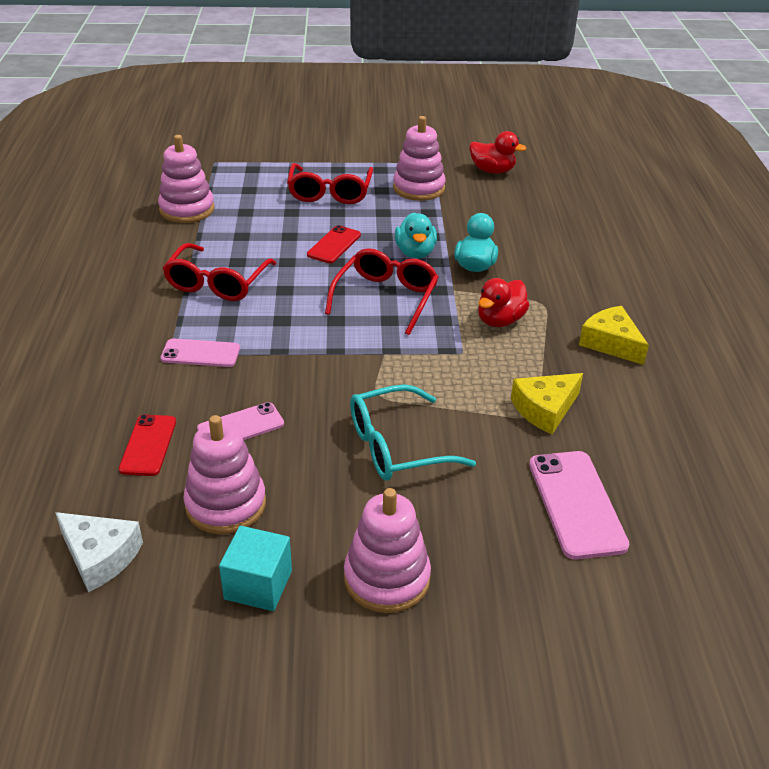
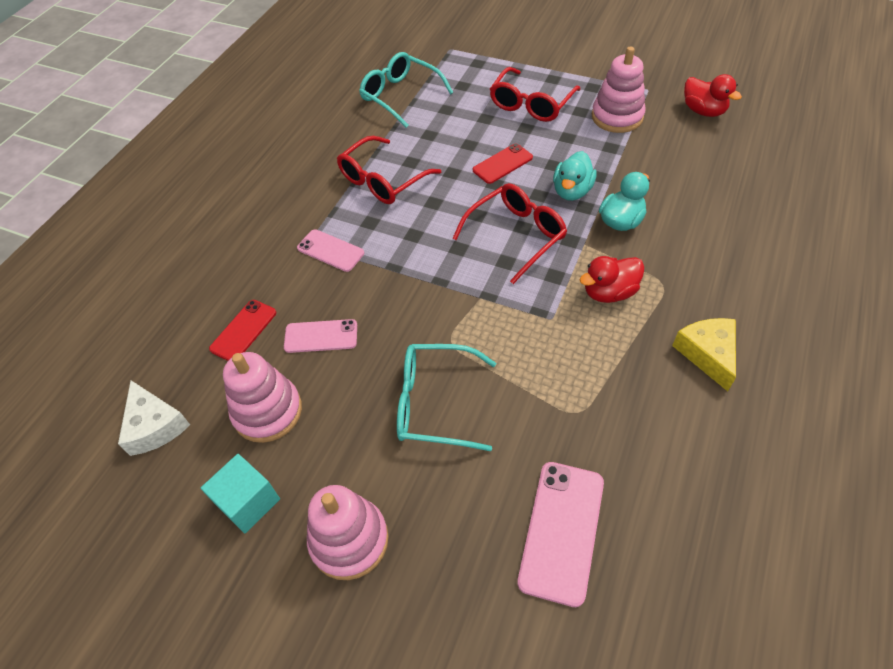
camera: 30 degrees right, 15 degrees up
pink stacking toy [158,135,215,223] -> turquoise glasses [359,52,453,128]
yellow cheese [511,373,583,434] -> none

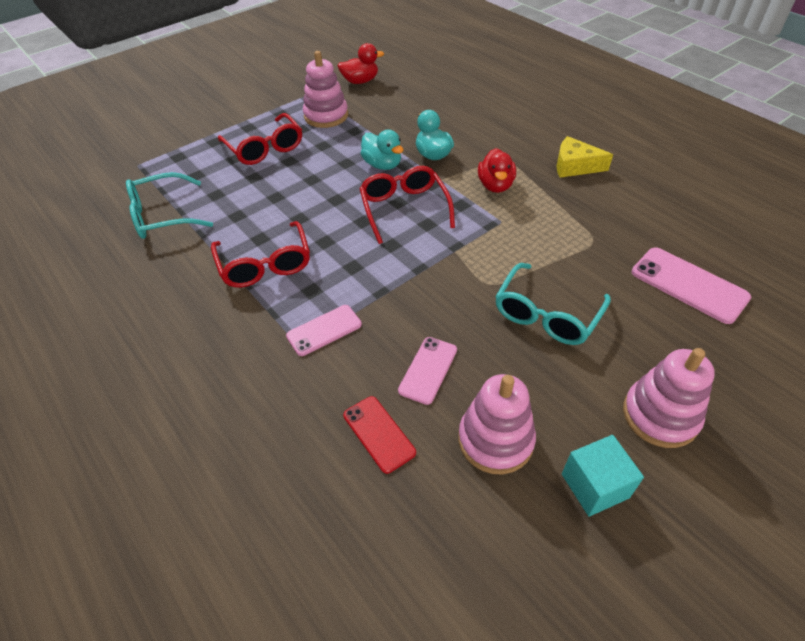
camera: 65 degrees left, 5 degrees down
white cheese [118,381,190,456] -> none
red phone [473,143,533,184] -> none

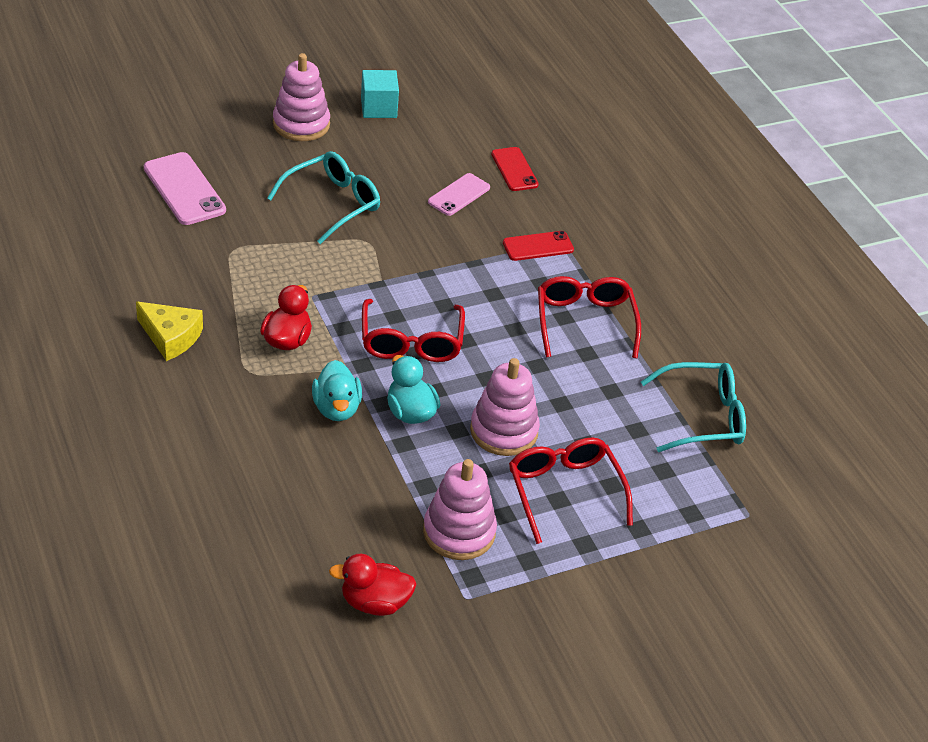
camera: 170 degrees left, 5 degrees down
pink phone [286,305,362,356] -> red phone [503,231,574,261]
pink stacking toy [458,374,536,474] -> pink stacking toy moved to [470,358,540,456]

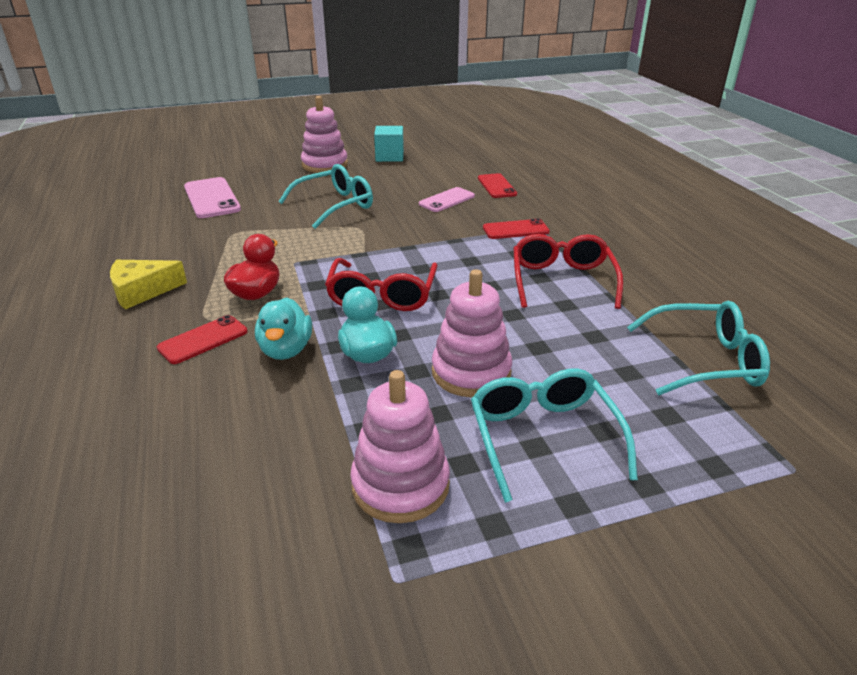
camera: 10 degrees right, 10 degrees down
yellow cheese [136,302,203,361] -> yellow cheese turned 120 degrees clockwise [110,260,187,310]
red duck [329,554,417,616] -> none
red glasses [509,438,633,544] -> turquoise glasses [471,368,638,503]
none -> red phone [157,315,248,364]

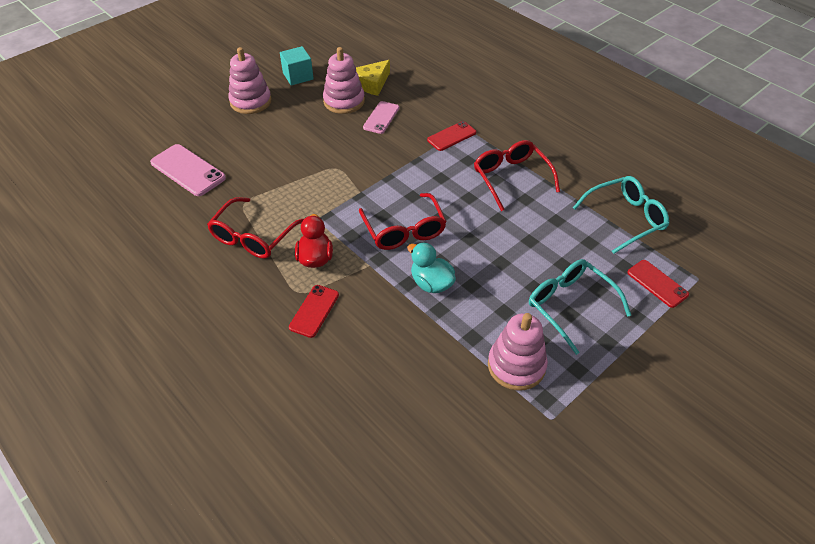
camera: 25 degrees left, 15 degrees up
yellow cheese [110,260,187,310] -> yellow cheese moved to [356,60,390,96]
turquoise duck [255,297,312,360] -> none
turquoise glasses [278,164,373,229] -> none
pink stacking toy [432,269,512,397] -> pink stacking toy moved to [323,47,365,114]
red phone [478,173,517,198] -> red phone moved to [627,260,689,308]
none -> red glasses [207,197,304,259]

